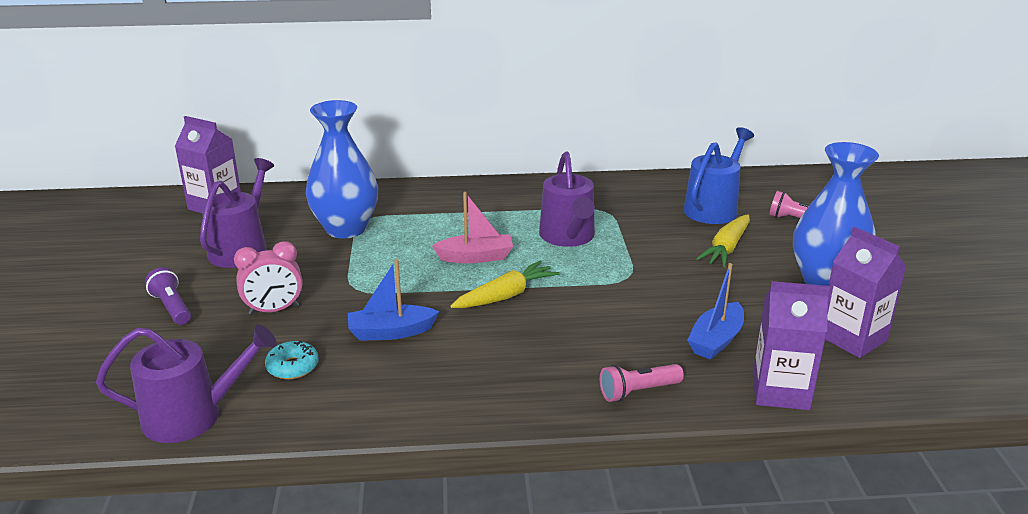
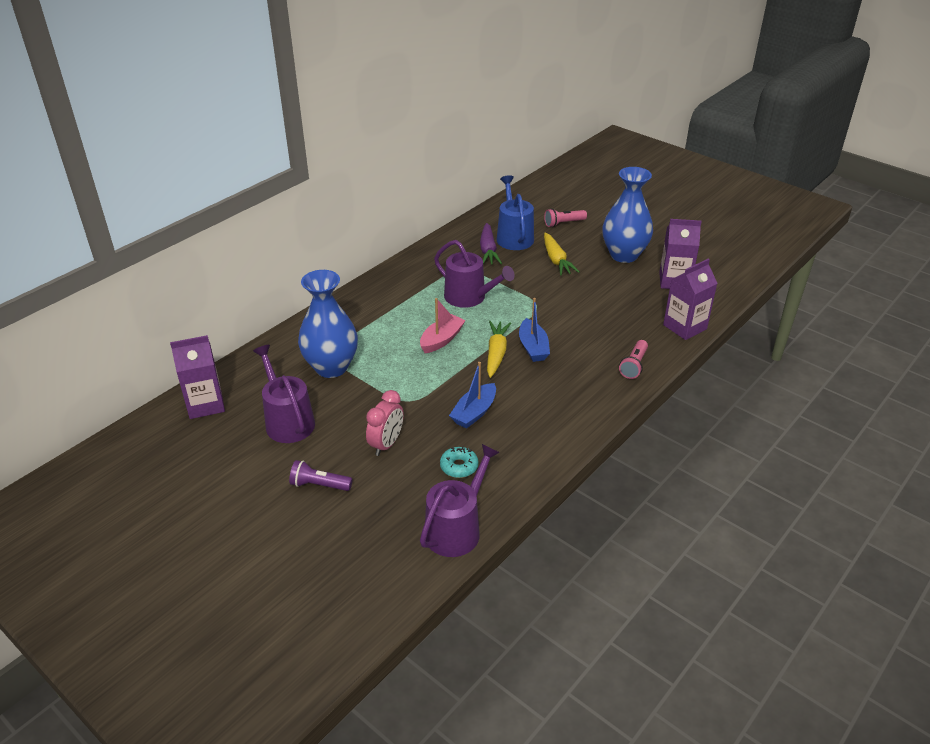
camera: 45 degrees left, 10 degrees up
blue boat [687,263,744,360] -> blue boat moved to [519,298,550,362]
none -> purple carrot [480,223,502,265]

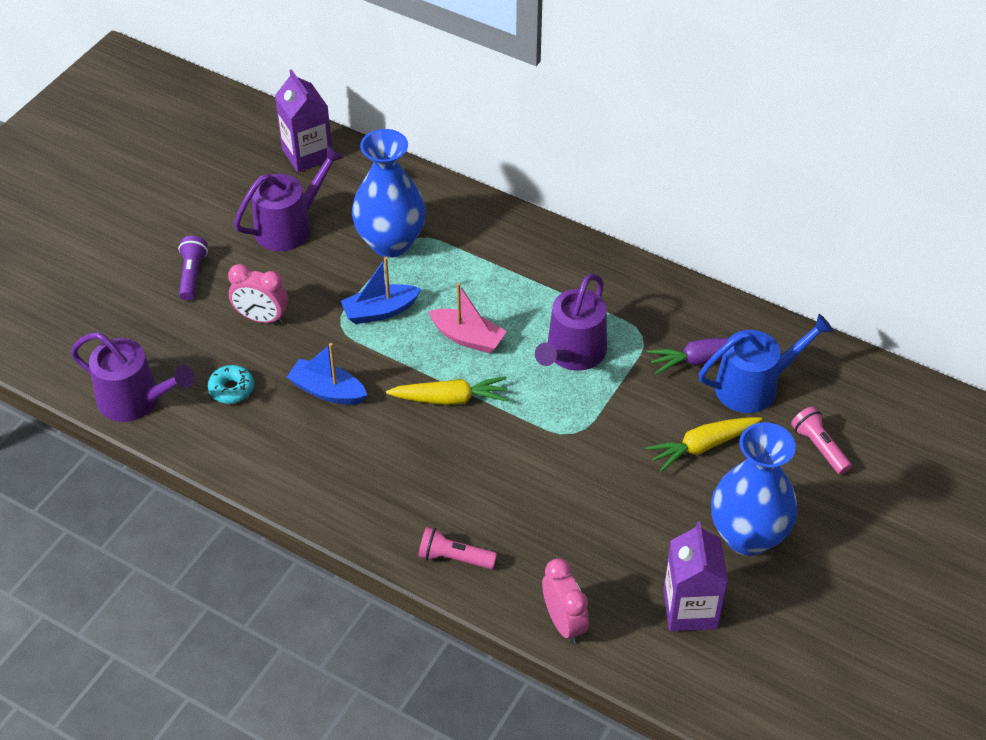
camera: 80 degrees right, 10 degrees up
blue boat [519,298,550,362] -> blue boat moved to [341,257,421,324]
purple carton [663,259,718,340] -> pink clock [542,558,589,644]

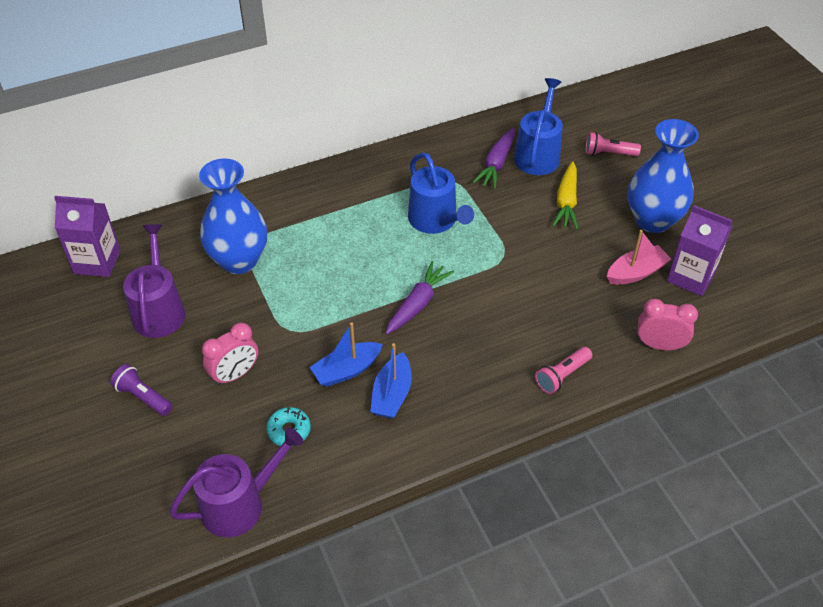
camera: 55 degrees left, 0 degrees up
blue boat [341,257,421,324] -> blue boat moved to [370,343,412,419]
yellow carrot [386,377,508,405] -> purple carrot [386,261,454,334]
pink boat [429,283,507,353] -> pink boat moved to [607,230,671,285]
purple watering can [535,274,607,371] -> blue watering can [408,152,474,234]

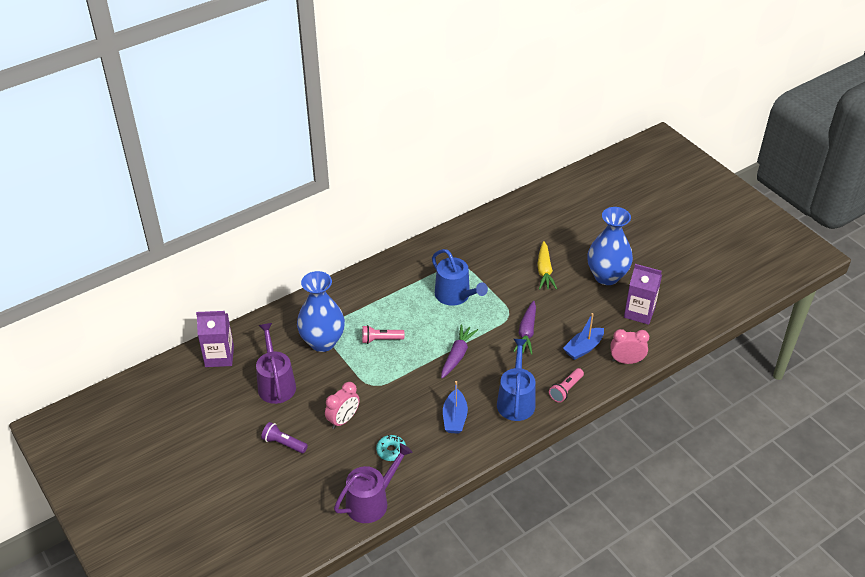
camera: 10 degrees left, 5 degrees down
blue boat [310,322,383,387] -> blue boat moved to [563,313,604,360]
purple carrot [473,128,515,189] -> purple carrot moved to [513,301,536,355]
blue watering can [514,78,563,175] -> blue watering can moved to [497,339,536,421]
pink flashlight [585,132,641,156] -> pink flashlight moved to [362,325,405,344]
pink boat [607,230,671,285] -> none

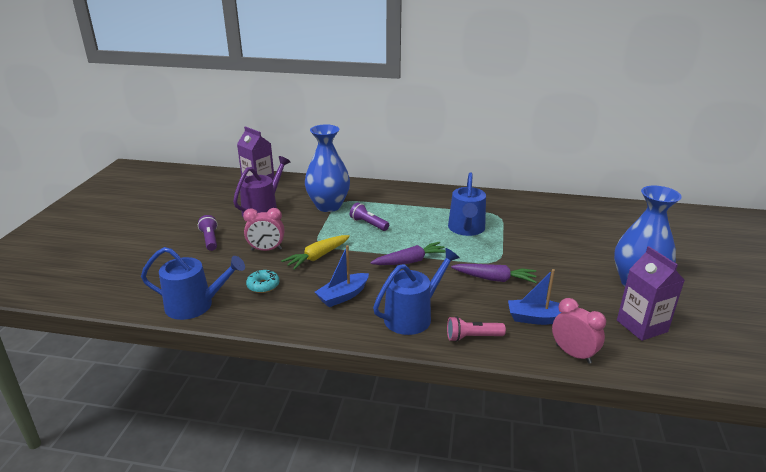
camera: 45 degrees right, 15 degrees down
purple watering can [334,443,412,523] -> blue watering can [141,247,245,320]
pink flashlight [362,325,405,344] -> purple flashlight [350,203,389,231]
purple carrot [513,301,536,355] -> purple carrot turned 135 degrees counterclockwise [451,264,537,283]
yellow carrot [537,241,557,289] -> yellow carrot moved to [281,235,350,270]

